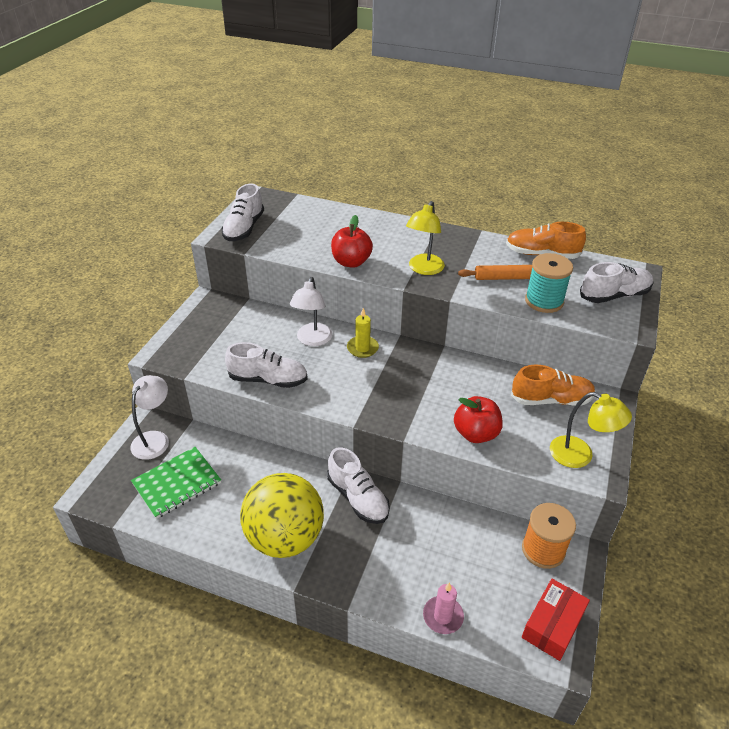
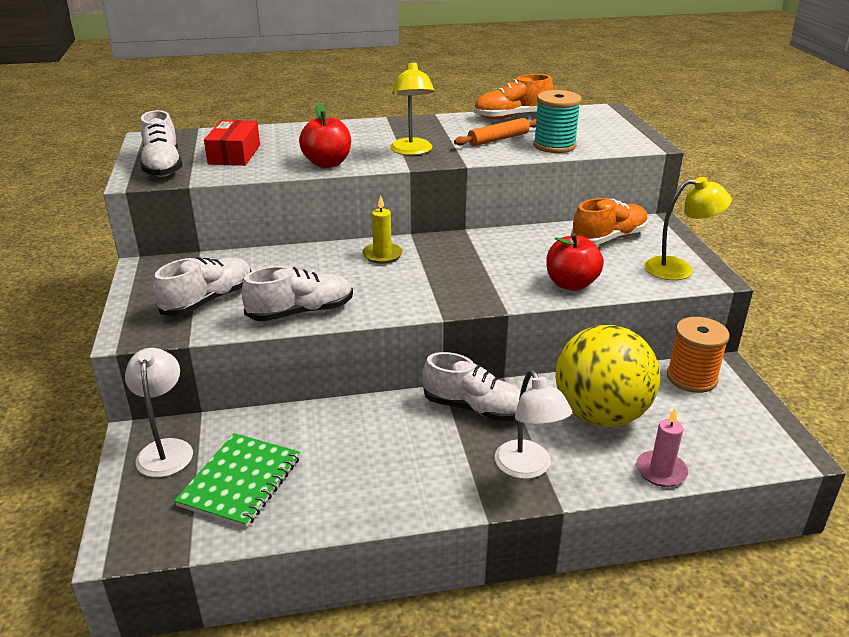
camera: 30 degrees left, 10 degrees down
yellow ball [240,473,324,558] -> yellow ball moved to [556,325,660,427]
white lamp [290,277,332,346] -> white lamp moved to [495,370,572,479]
red box [522,579,590,661] -> red box moved to [204,120,260,166]
white shoe [580,262,654,303] -> white shoe moved to [153,257,251,316]

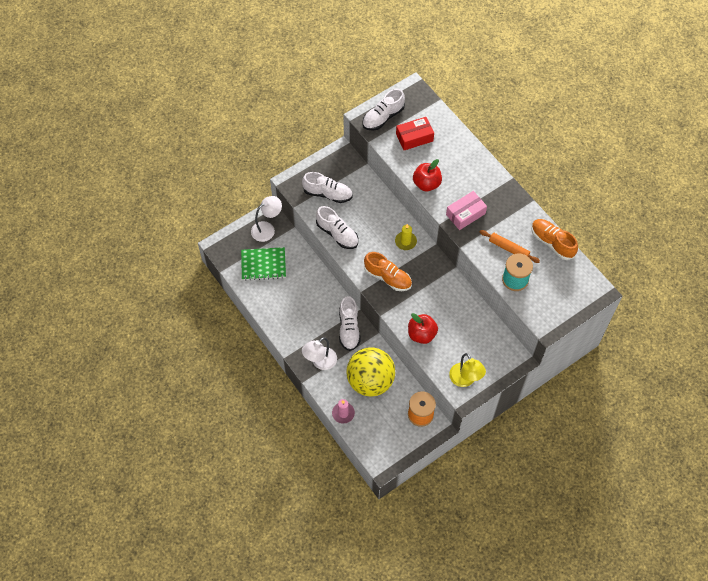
camera: 65 degrees right, 30 degrees up
yellow lamp [390,60,434,155] -> pink box [446,191,487,230]
orange shoe [571,198,648,245] -> orange shoe moved to [364,252,412,291]

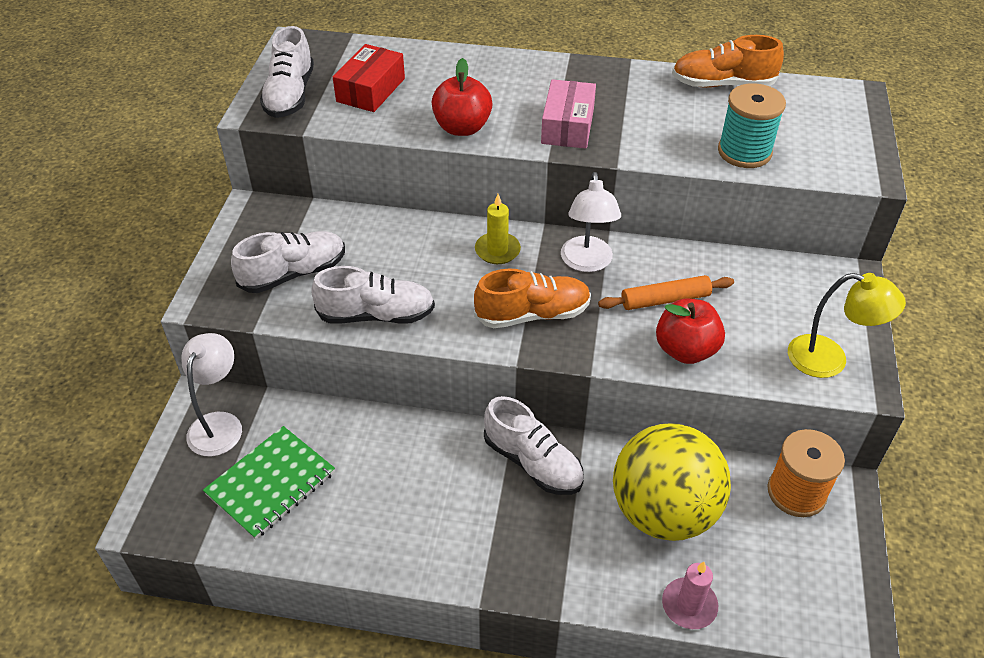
camera: 45 degrees left, 15 degrees down
white lamp [302,337,337,370] -> white lamp moved to [561,172,621,272]
orange rolling pin [480,230,540,263] -> orange rolling pin moved to [598,275,734,310]

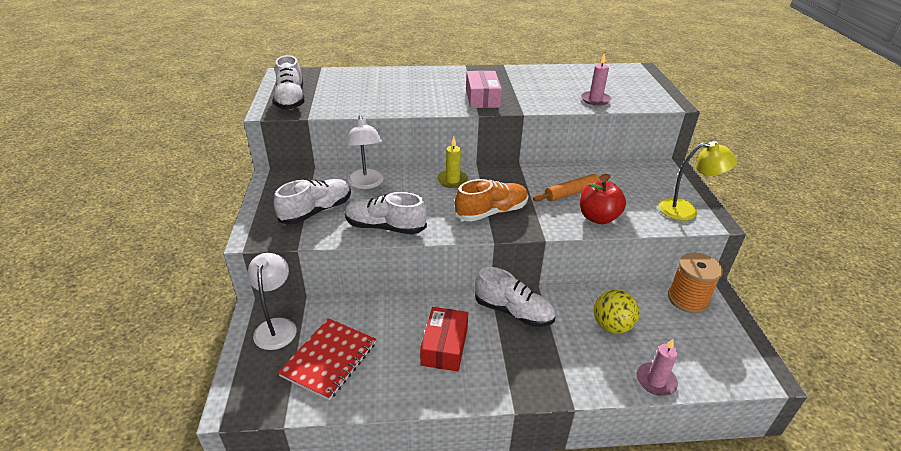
camera: 15 degrees left, 10 degrees down
green notebook [203,426,335,540] -> red notebook [278,318,376,401]
white shoe [311,266,435,324] -> white shoe turned 150 degrees counterclockwise [345,192,427,235]
red box [333,44,405,112] -> red box moved to [420,307,468,372]
red apple [432,58,493,136] -> none
white lamp [561,172,621,272] -> white lamp moved to [346,115,383,189]
yellow ball [613,424,731,541] -> yellow ball [594,290,639,334], size x0.55
orange shoe [672,35,784,88] -> none
turquoise spool [718,83,786,168] -> pink candle [581,53,611,106]

